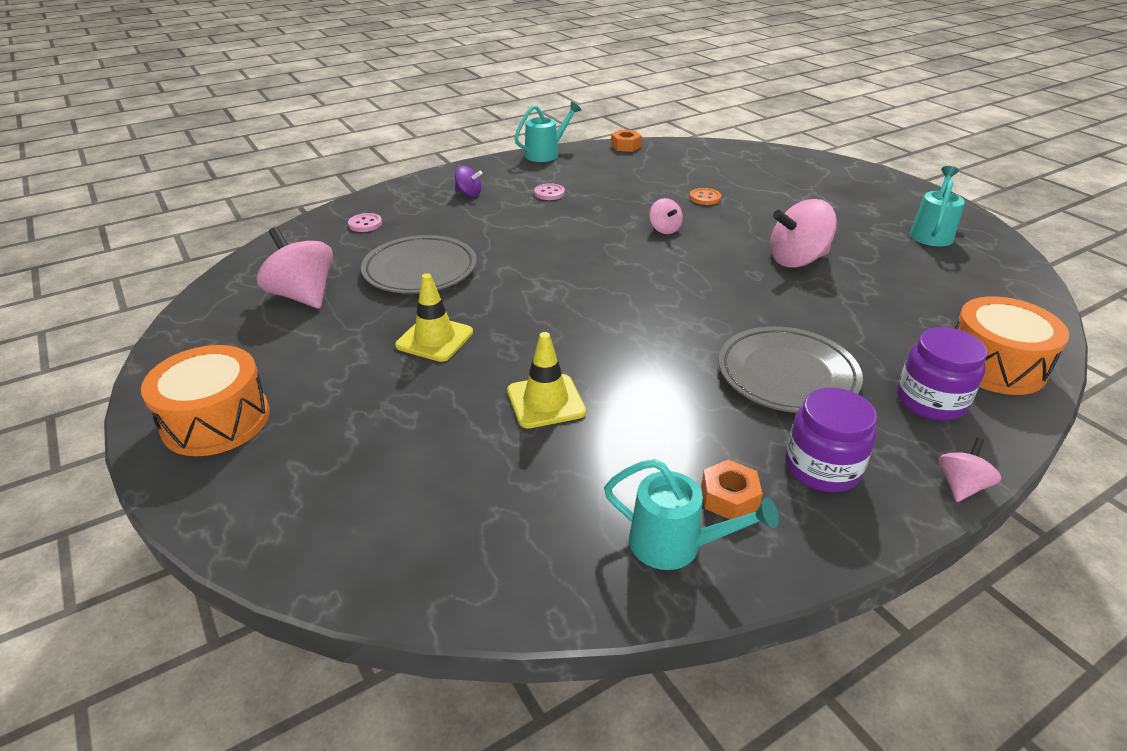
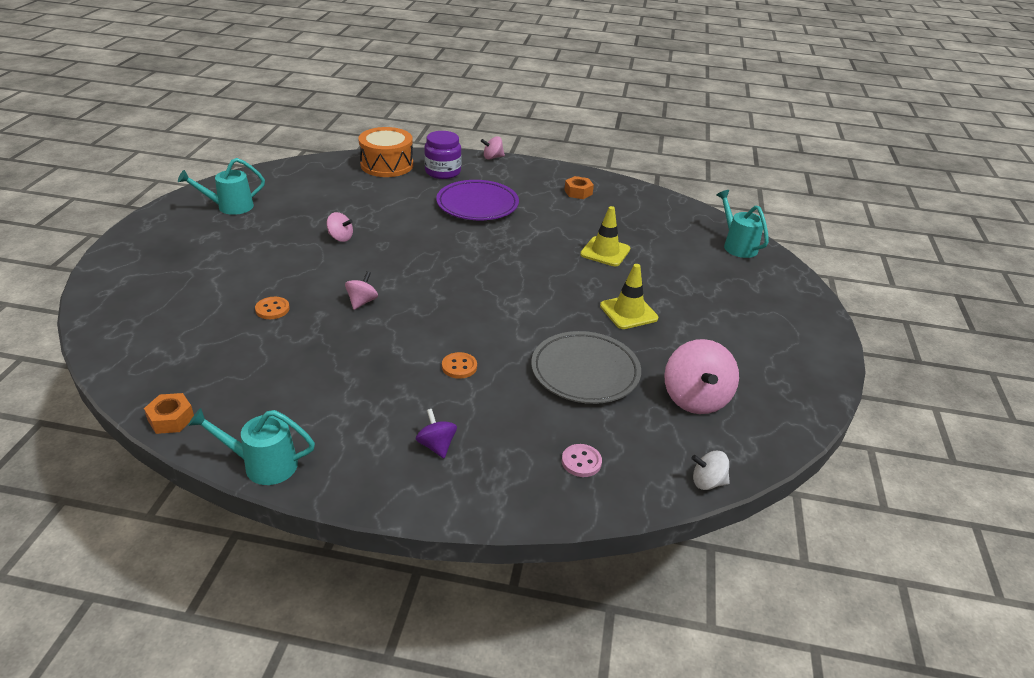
camera: 140 degrees left, 0 degrees up
orange drum [141,345,270,456] -> none
pink button [534,183,565,200] -> none
turquoise watering can [604,459,779,570] -> turquoise watering can moved to [717,190,769,258]
grey plate [718,326,863,413] -> purple plate [436,180,519,220]
pink spinning top [770,199,837,268] -> pink spinning top [327,212,353,242], size x0.53
purple jar [785,388,877,492] -> none
none -> orange button [442,352,477,379]
none -> white spinning top [691,451,730,490]

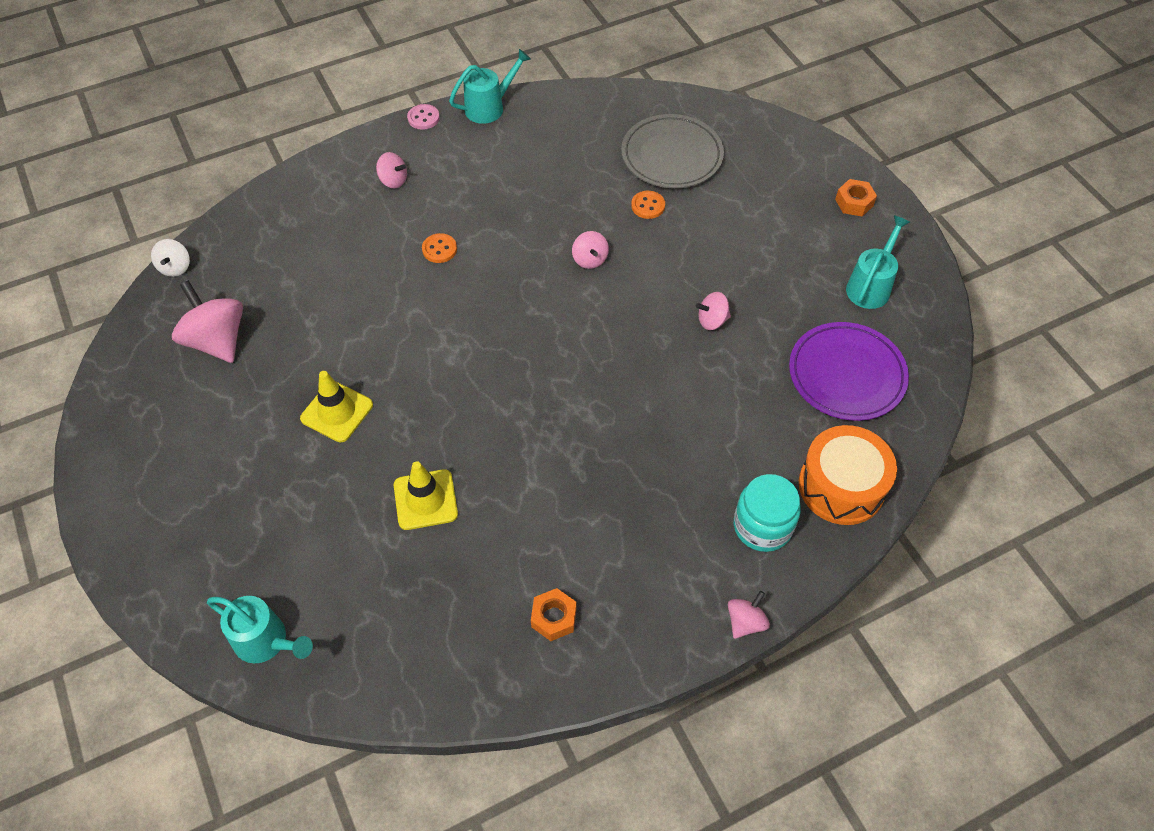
camera: 145 degrees right, 20 degrees up
orange nut [144,393,194,434] -> orange nut moved to [835,179,877,216]
purple spinning top [416,409,457,458] -> pink spinning top [376,152,407,188]
purple jar [424,131,461,179] -> turquoise jar [734,474,801,552]
purple plate [436,180,519,220] -> purple plate moved to [789,322,909,421]
grey plate [531,331,641,404] -> grey plate moved to [621,114,724,188]
pink button [562,444,602,477] -> pink button moved to [407,104,440,130]
white spinning top [691,451,730,490] -> white spinning top turned 120 degrees clockwise [151,239,190,277]

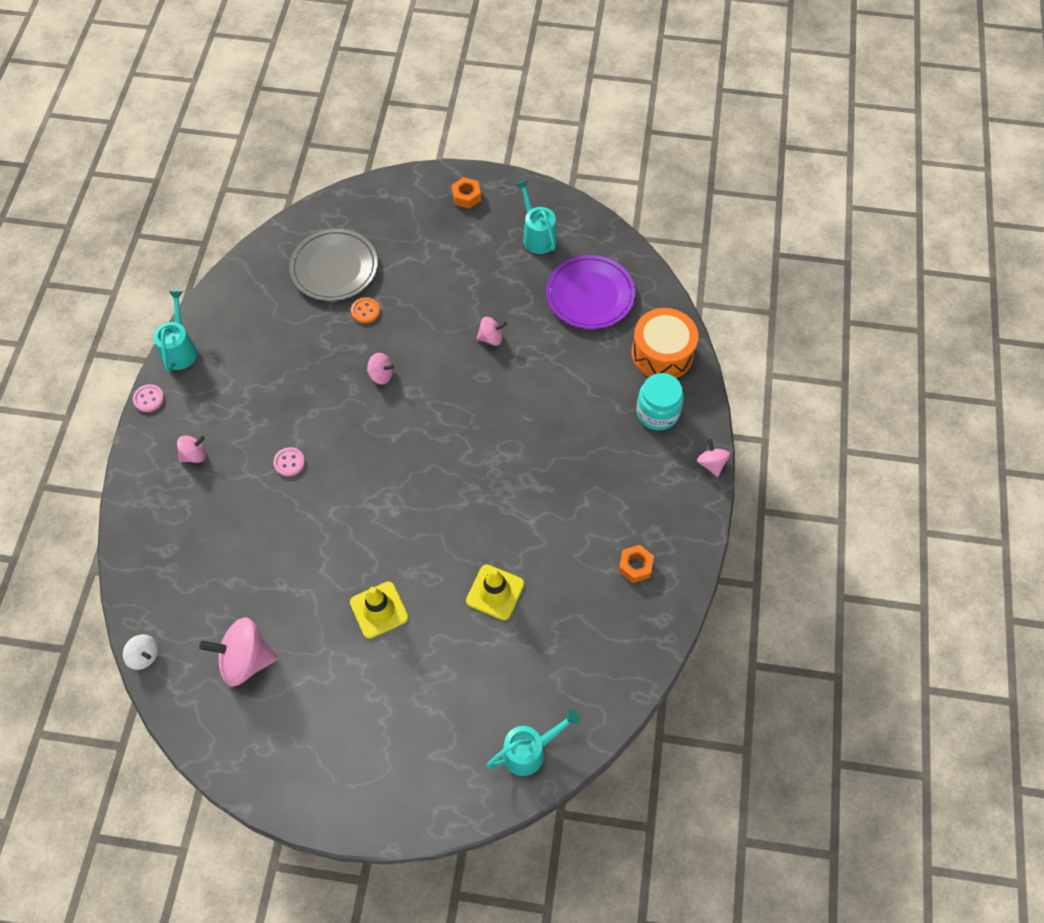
camera: 55 degrees left, 5 degrees up
orange button [422,233,457,263] -> pink button [273,447,305,477]
pink spinning top [696,292,731,330] -> pink spinning top turned 120 degrees counterclockwise [476,317,507,346]

